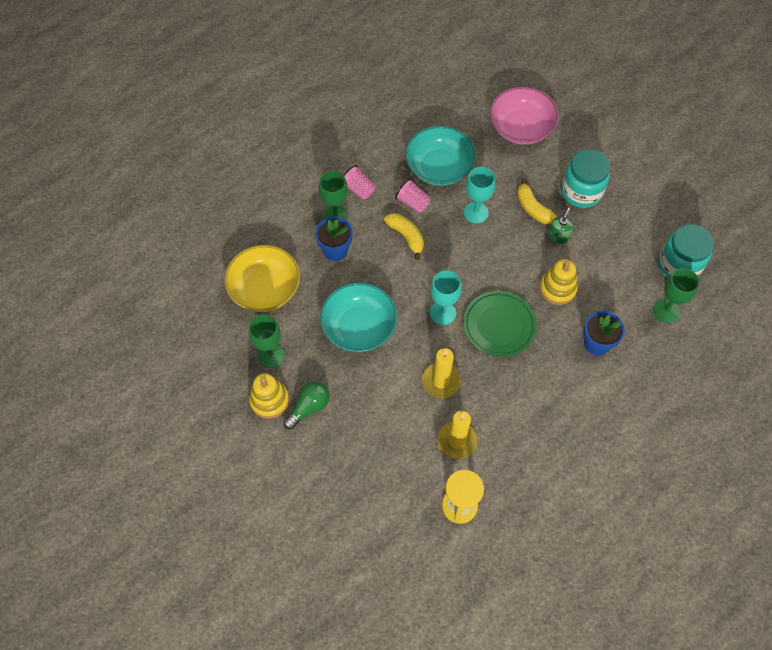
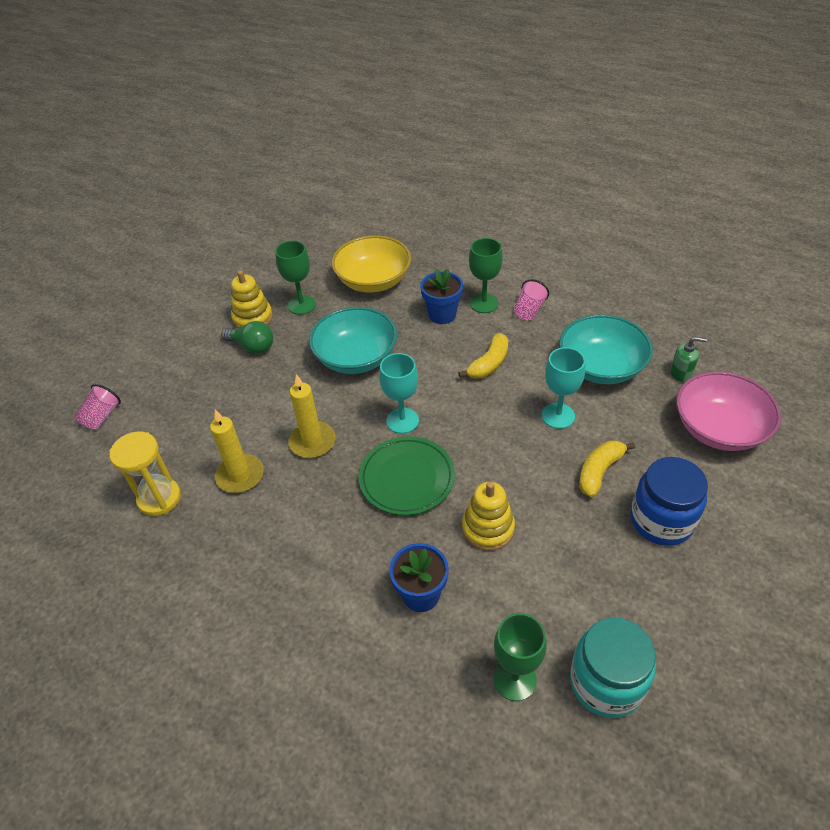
camera: 75 degrees right, 15 degrees down
pink cup [395,179,431,213] -> pink cup moved to [75,384,121,430]
green soap dispenser [548,207,573,244] -> green soap dispenser moved to [670,337,707,382]
turquoise jar [561,149,610,208] -> blue jar [630,457,708,546]

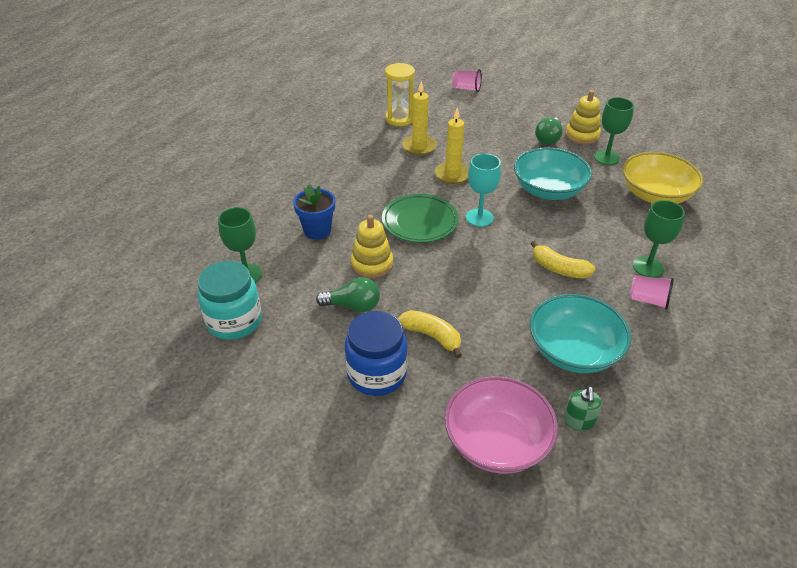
camera: 85 degrees right, 5 degrees down
blue flower pot [420,268,463,324] -> none
turquoise goblet [542,347,585,429] -> none
none -> green light bulb [316,277,380,312]

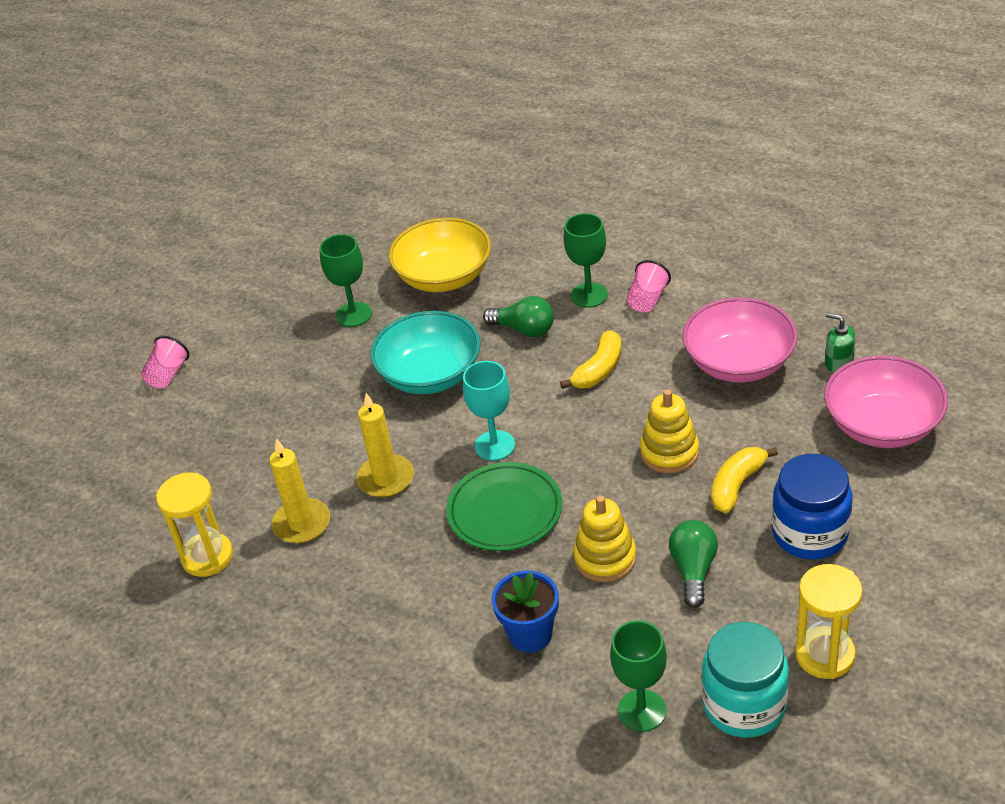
camera: 85 degrees left, 0 degrees up
pink cup [453,69,482,92] -> pink cup moved to [141,336,190,388]
turquoise bowl [530,294,631,373] -> pink bowl [682,297,797,383]
green light bulb [535,117,563,145] -> green light bulb moved to [483,296,554,337]
green soap dispenser [564,386,602,431] -> green soap dispenser turned 150 degrees counterclockwise [825,313,856,373]
yellow stacking toy [565,90,601,145] -> yellow stacking toy moved to [640,389,699,473]
none -> yellow hourglass [795,564,862,679]

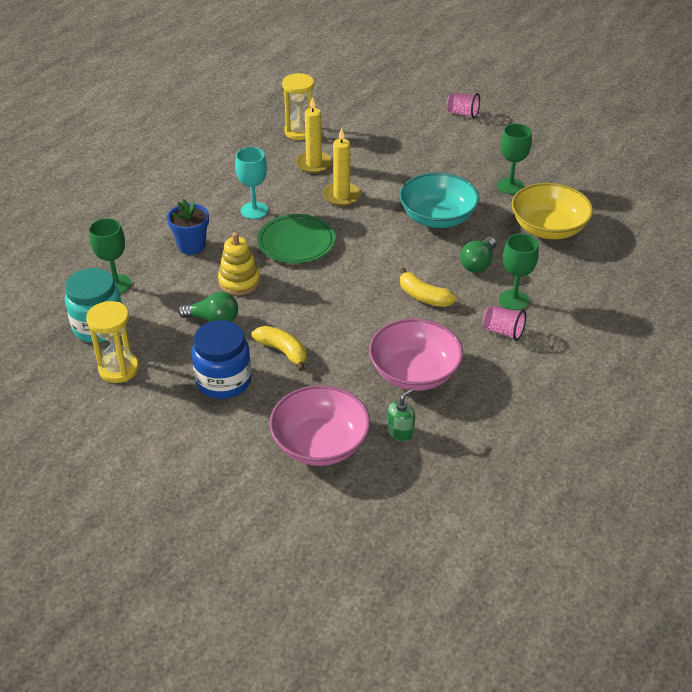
camera: 90 degrees right, 0 degrees up
turquoise goblet [463,361,515,461] -> turquoise goblet moved to [235,147,268,219]
yellow stacking toy [640,389,699,473] -> none

